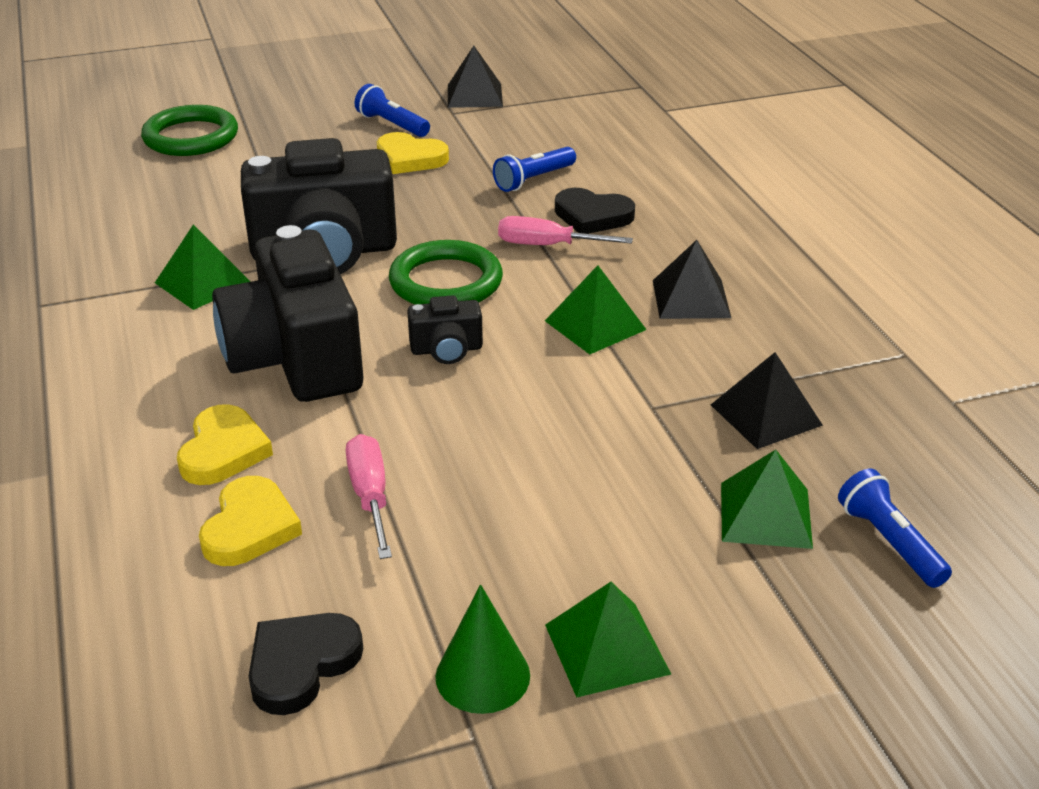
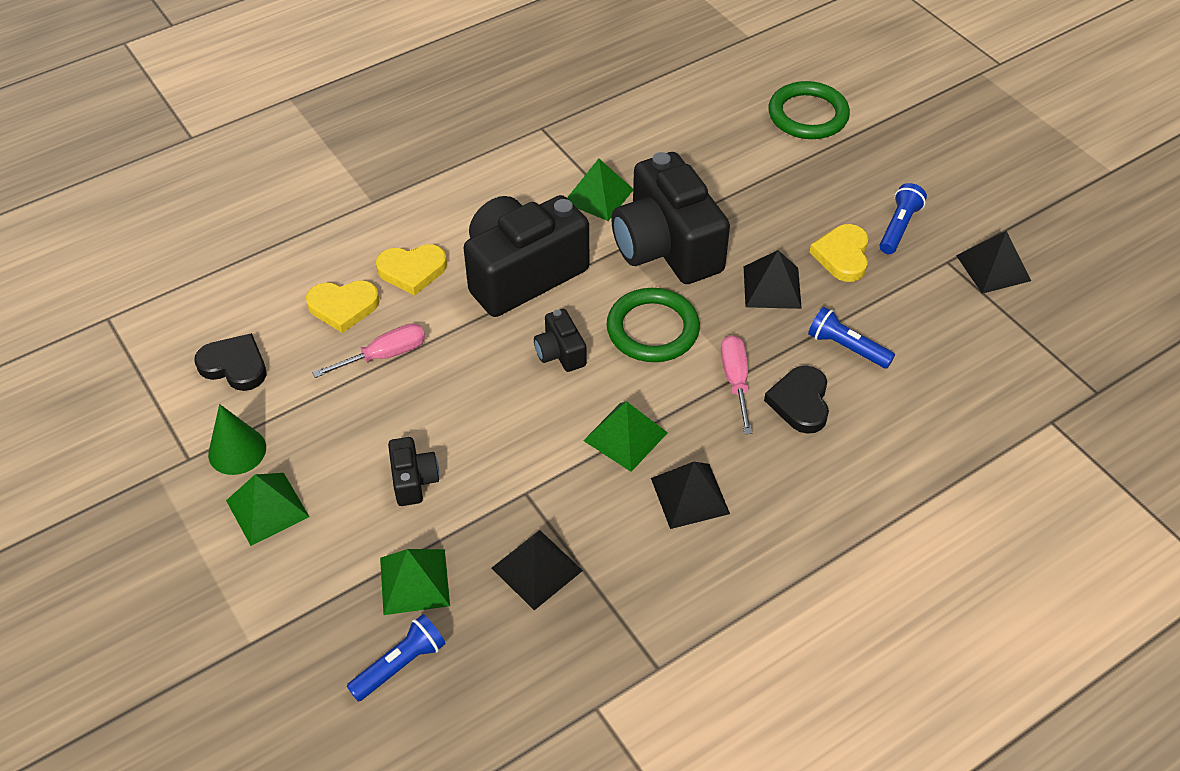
camera: 75 degrees right, 15 degrees up
none -> black camera [388,437,439,506]
none -> black pyramid [744,250,802,309]

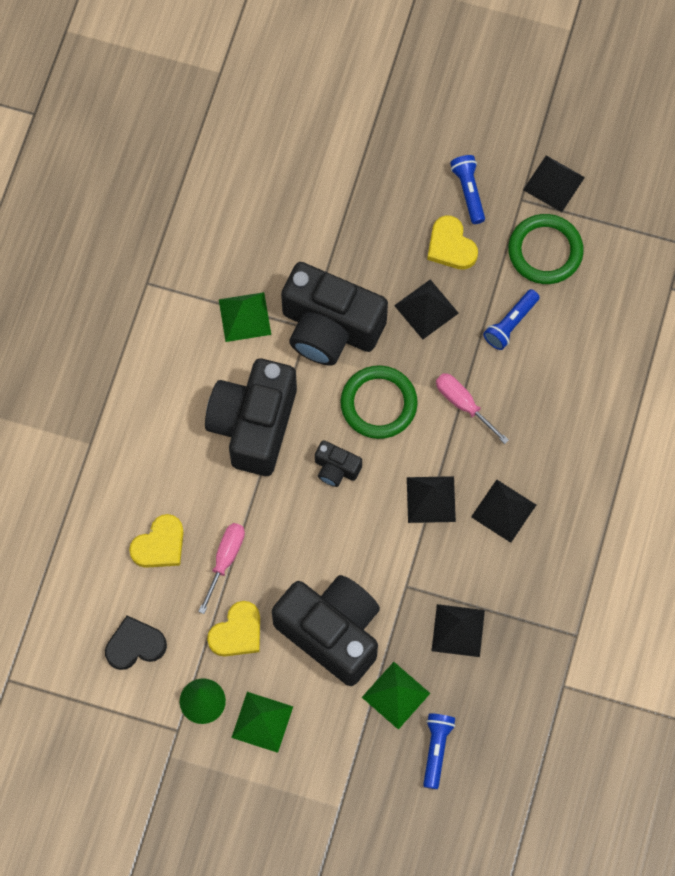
camera: 40 degrees left, 20 degrees up
yellow heart [376,244,447,295] -> yellow heart moved to [207,601,260,657]
black camera [388,437,439,506] -> black camera [272,575,380,686], size x2.25
green pyramid [583,401,668,472] -> black pyramid [407,476,456,523]
black heart [764,366,829,434] -> none
green ring [768,81,850,139] -> green ring moved to [508,214,584,284]
blue flashlight [808,307,895,369] -> blue flashlight turned 45 degrees counterclockwise [483,289,540,350]

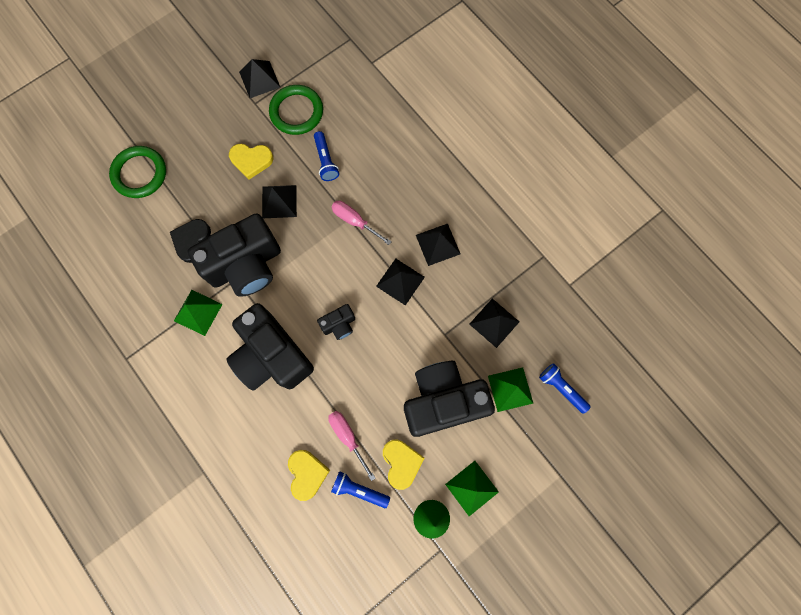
camera: 55 degrees left, 5 degrees up
black heart [105,616,167,670] -> black heart moved to [170,219,211,263]
green ring [341,365,418,439] -> green ring moved to [109,146,166,198]
pink screwdriver [436,373,509,444] -> pink screwdriver turned 45 degrees clockwise [331,201,392,245]
blue flashlight [450,155,485,224] -> blue flashlight moved to [331,471,390,508]

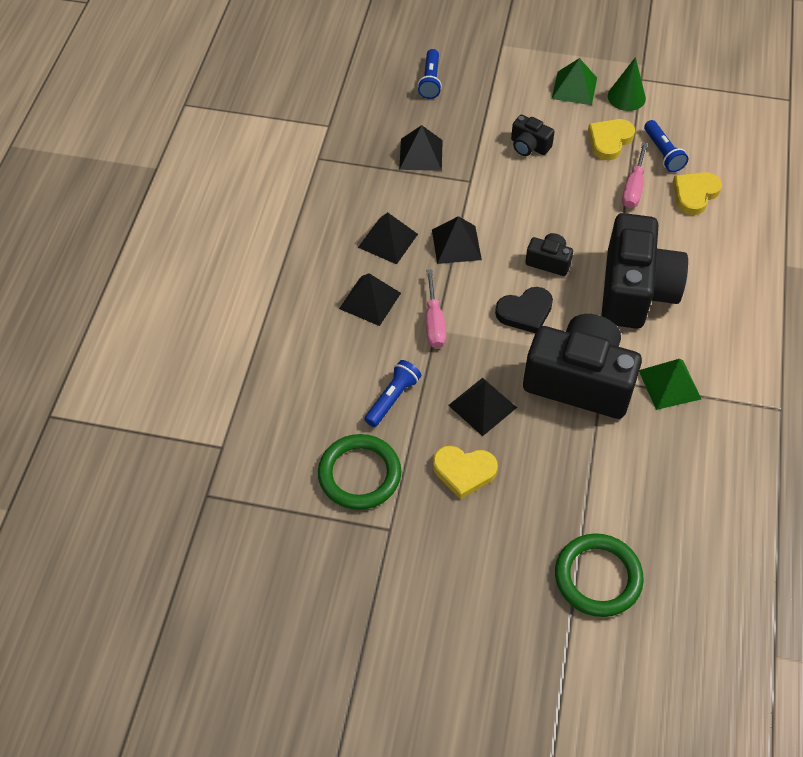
camera: 130 degrees left, 20 degrees down
black heart [170,219,211,263] -> black heart moved to [495,287,553,333]
yellow heart [229,144,273,180] -> yellow heart turned 135 degrees clockwise [433,446,498,499]
black pyramid [239,59,280,98] -> black pyramid moved to [339,273,401,326]
black camera [404,361,495,437] -> black camera [511,115,555,156], size x0.44
green pyramid [488,367,533,412] -> none

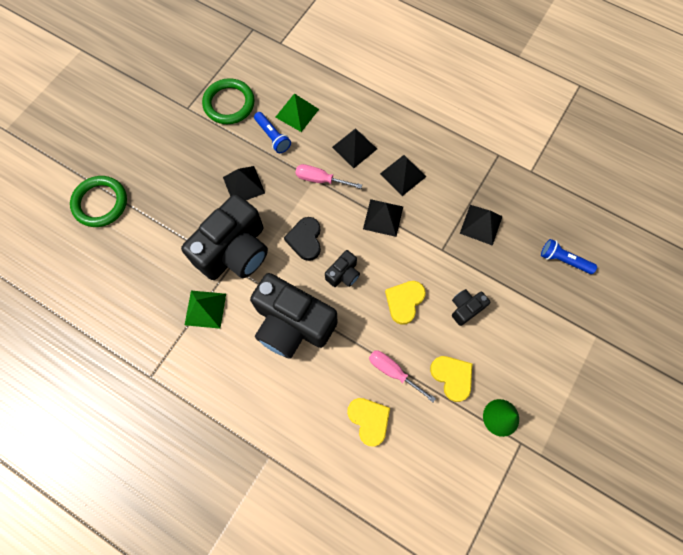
camera: 110 degrees right, 15 degrees up
yellow heart [433,446,498,499] -> yellow heart moved to [385,281,426,325]
green pyramid [552,58,597,105] -> green pyramid moved to [275,94,319,132]
blue flashlight [644,120,688,172] -> none

